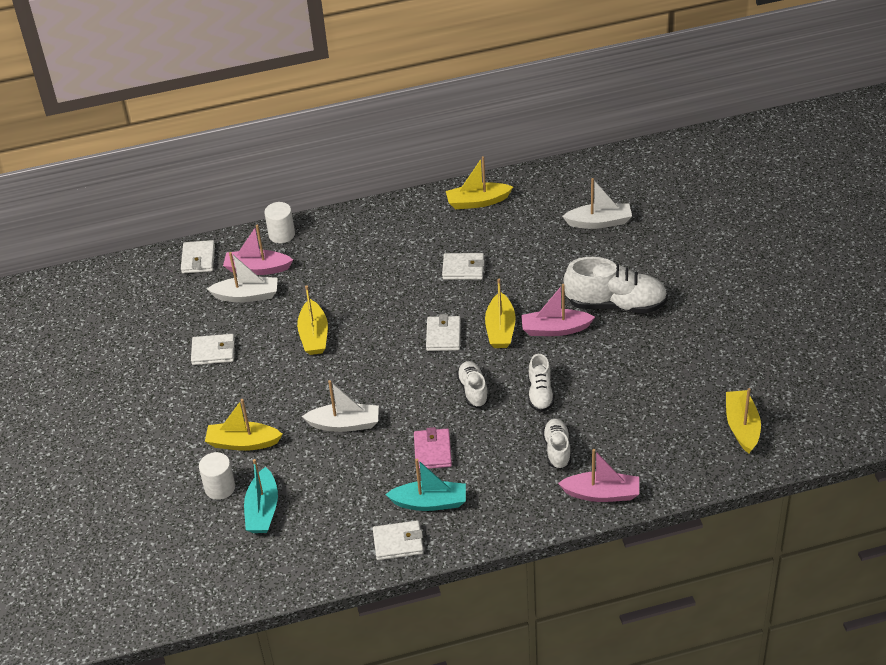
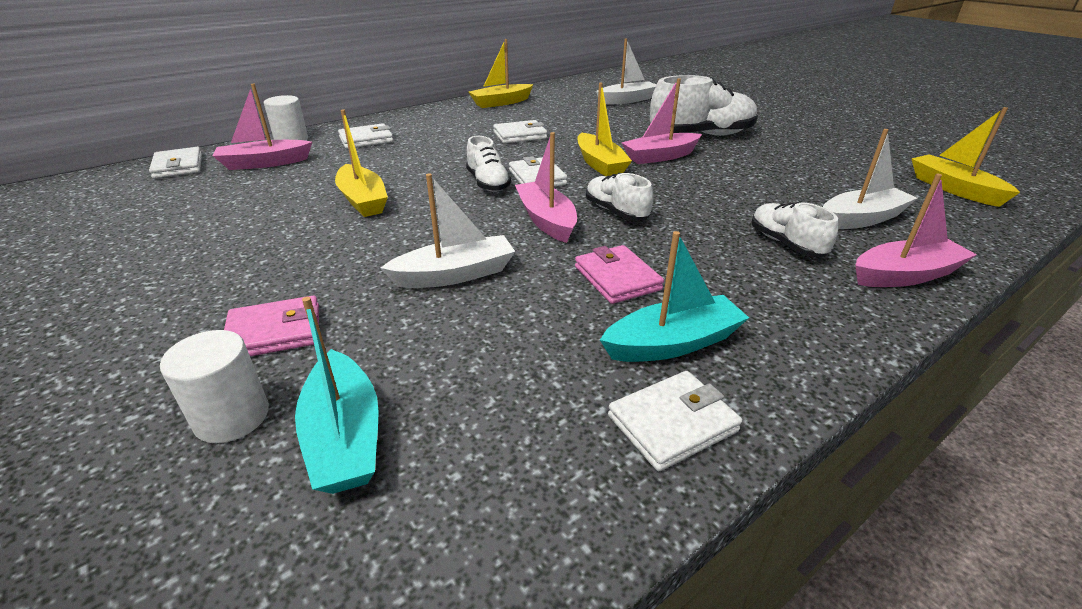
camera: 25 degrees left, 10 degrees down
white wallet [191,334,235,365] -> white wallet moved to [338,123,393,149]
yellow boat [205,399,283,451] -> pink wallet [224,296,319,356]
white boat [207,252,278,302] -> white boat moved to [823,129,917,229]
white shoe [528,354,554,412] -> white shoe moved to [466,136,511,192]
none -> pink boat [515,132,577,243]

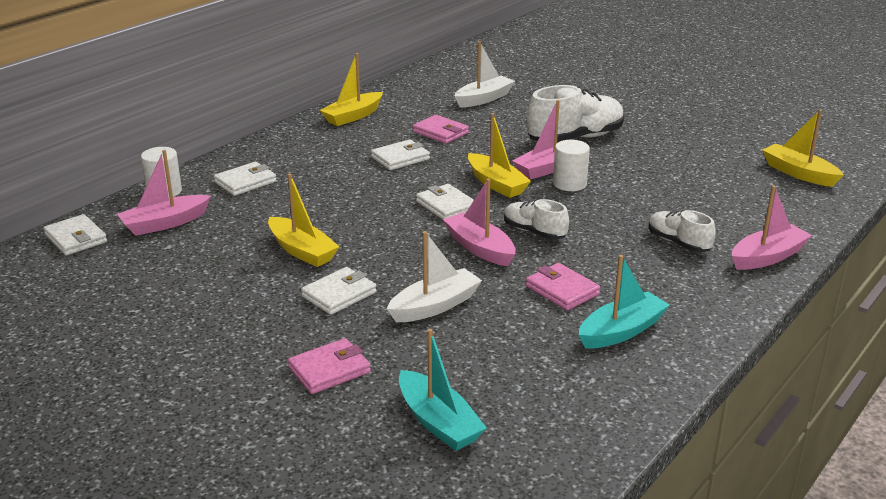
camera: 15 degrees left, 5 degrees down
white cylinder [160,330,269,443] -> white cylinder moved to [553,140,590,191]
white shoe [466,136,511,192] -> none
white wallet [608,371,742,471] -> white wallet moved to [301,267,377,315]
white boat [823,129,917,229] -> none
none -> pink wallet [413,115,469,144]

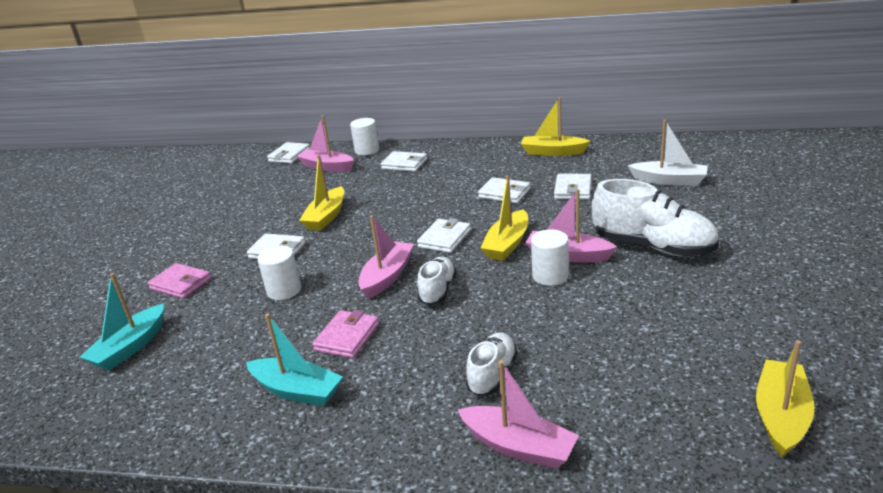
camera: 65 degrees right, 0 degrees up
white boat [387,231,482,322] -> white cylinder [257,246,301,300]
pink wallet [413,115,469,144] -> white wallet [554,174,592,199]

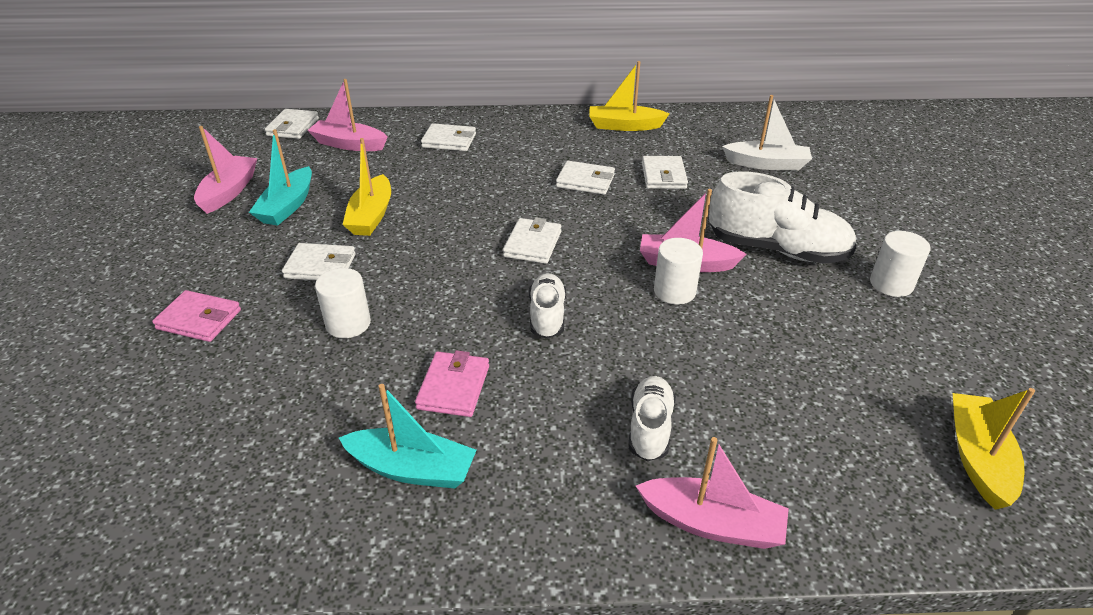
camera: 15 degrees left, 10 degrees up
turquoise boat [80,273,164,371] -> turquoise boat moved to [249,129,312,226]
white cylinder [350,118,379,155] -> white cylinder moved to [870,231,930,297]
pink boat [358,215,414,299] -> pink boat moved to [194,126,257,214]
yellow boat [480,175,528,261] -> none

